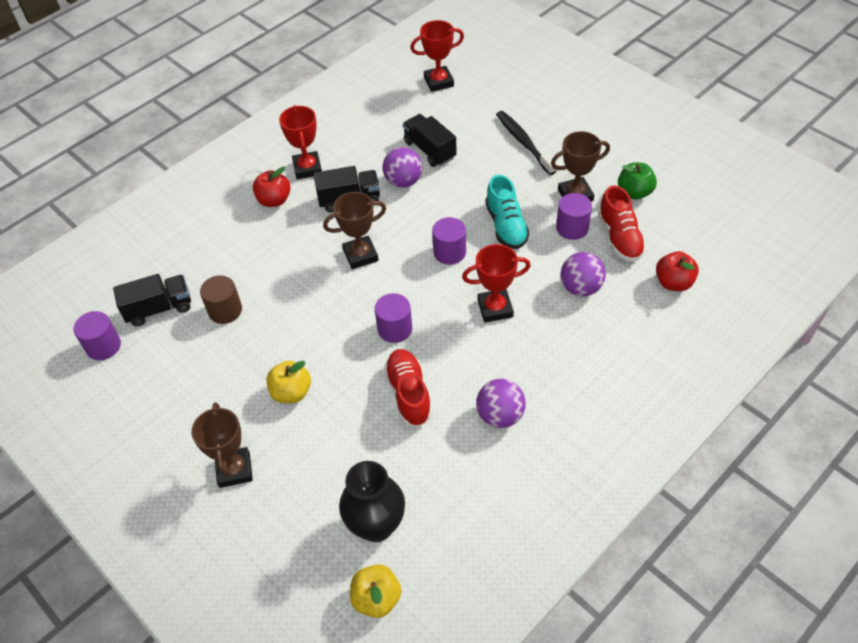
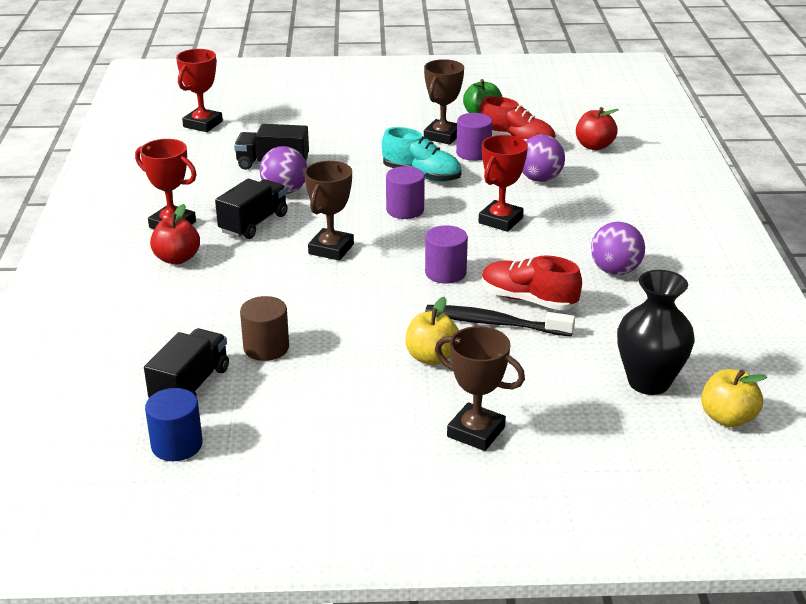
camera: 50 degrees left, 20 degrees down
purple cylinder [73,311,121,360] -> blue cylinder [145,388,203,461]
black toothbrush [496,111,557,175] -> black toothbrush moved to [425,305,575,337]

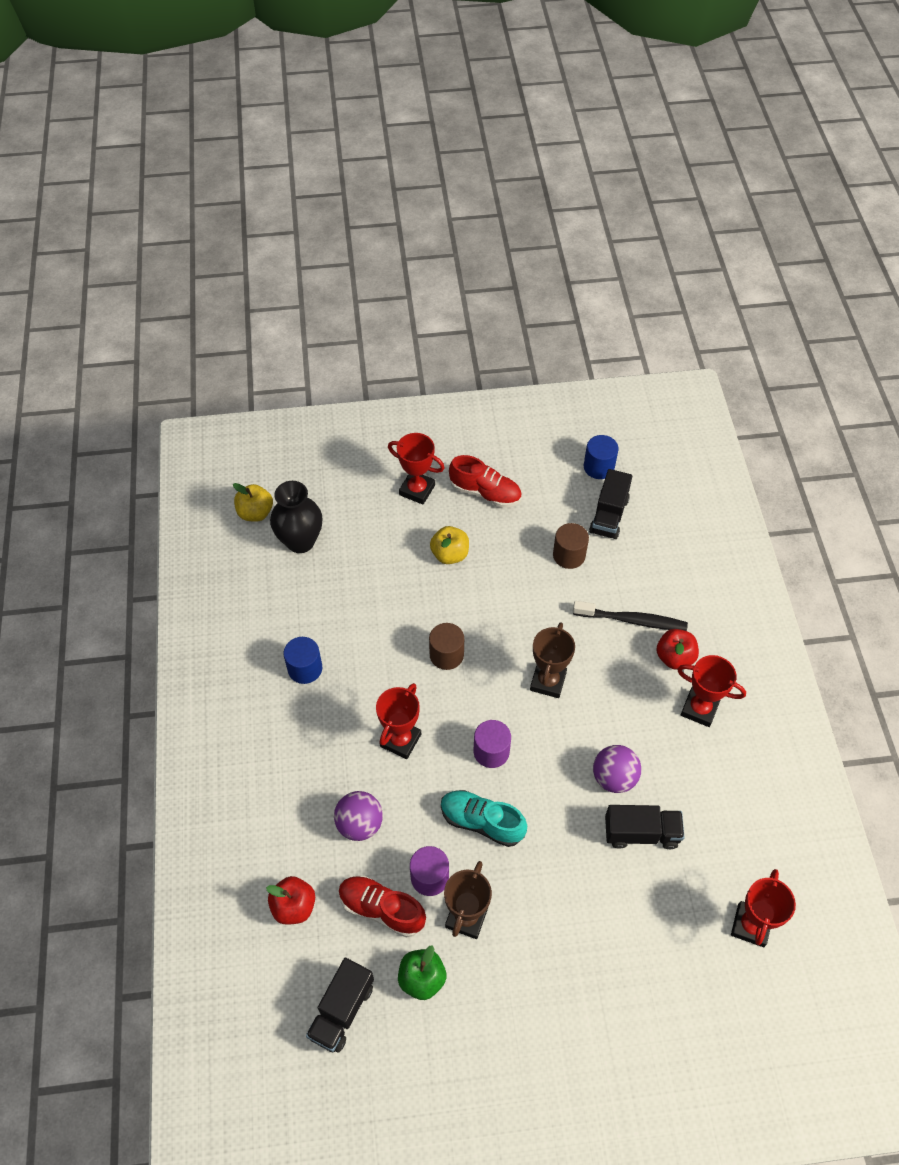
camera: 175 degrees right, 25 degrees up
black truck [215,179,288,239] -> black truck moved to [306,958,374,1053]
purple cylinder [425,225,468,283] -> brown cylinder [429,623,464,670]
black toothbrush [425,305,575,337] -> black toothbrush moved to [573,601,688,631]
brown trophy [435,326,525,451] -> red trophy [388,433,445,504]
red shoe [482,255,582,310] -> red shoe moved to [449,455,522,508]
purple ball [591,222,645,275] -> blue cylinder [283,637,322,684]

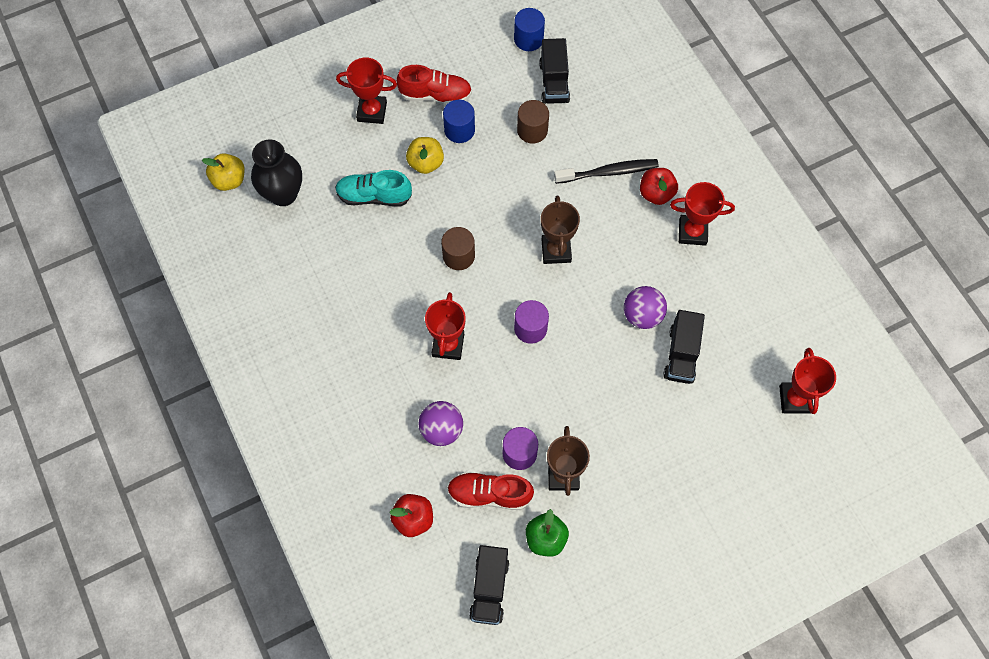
camera: 20 degrees left, 10 degrees up
blue cylinder [283,637,322,684] -> blue cylinder moved to [443,100,475,143]
turquoise shoe [441,790,527,847] -> turquoise shoe moved to [335,170,412,207]
black truck [605,805,685,849] -> black truck turned 120 degrees clockwise [663,310,705,384]

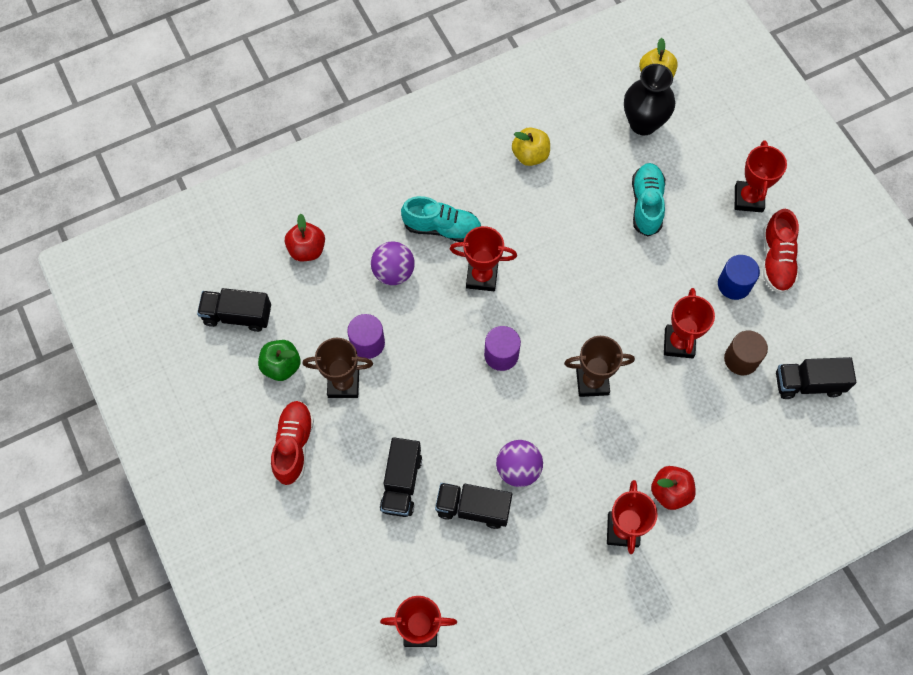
camera: 90 degrees right, 0 degrees up
yellow apple [406,137,444,174] -> yellow apple moved to [512,127,550,166]
brown cylinder [441,227,475,270] -> none
red shoe [447,472,534,510] -> red shoe moved to [271,401,314,486]
blue cylinder [514,8,545,51] -> none
black toothbrush [554,159,659,184] -> none
none -> black truck [380,437,422,517]
none -> turquoise shoe [401,196,481,242]
none -> red trophy [664,288,715,358]

